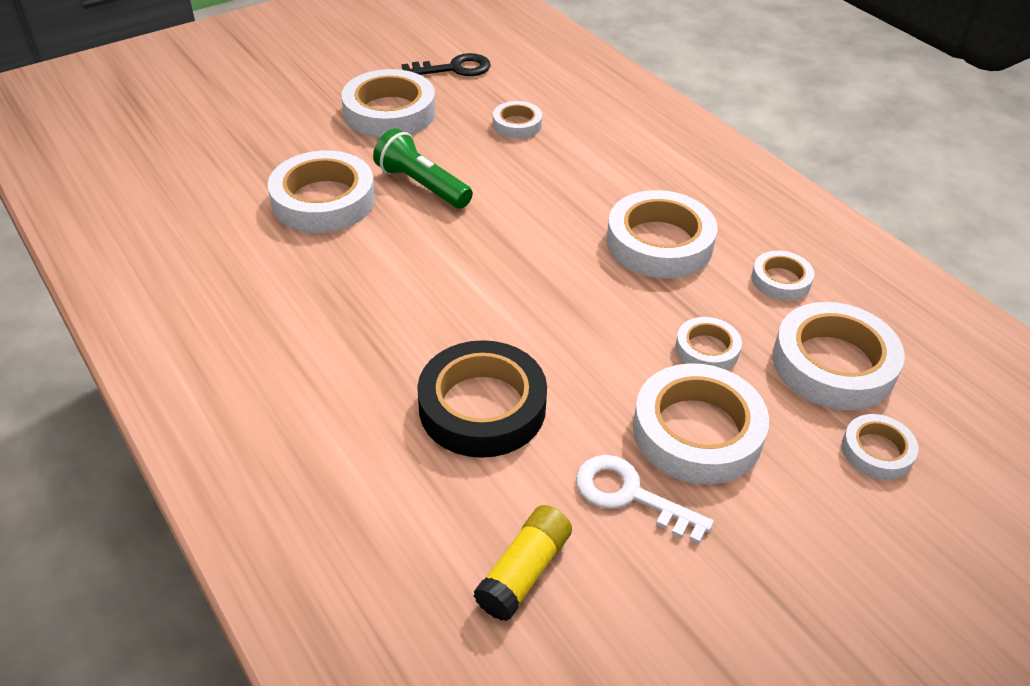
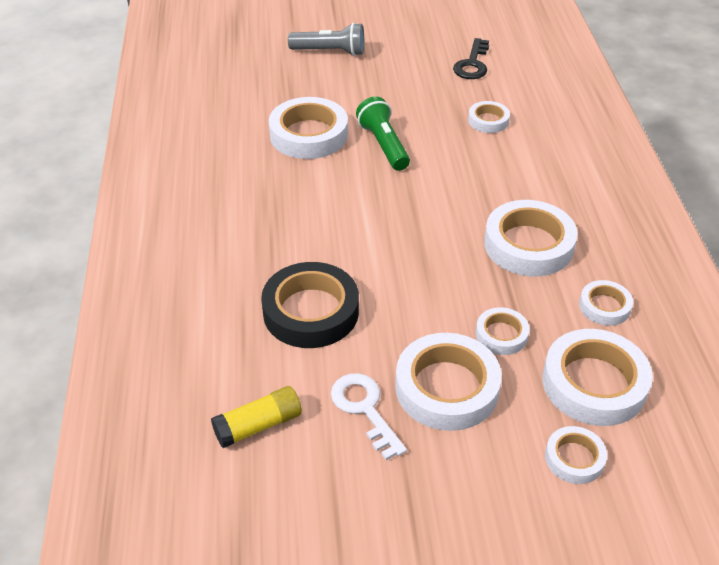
camera: 30 degrees right, 0 degrees up
white tape [341,69,436,138] -> none
black key [402,53,491,76] -> black key turned 90 degrees clockwise [453,38,489,79]
none -> grey flashlight [288,23,364,56]

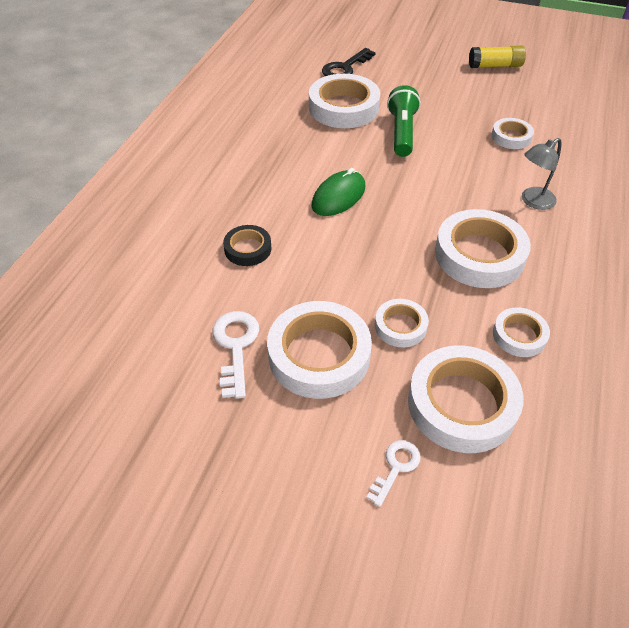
camera: 25 degrees right, 5 degrees up
yellow glue stick [211,386,302,448] -> yellow glue stick moved to [469,45,526,68]
black tape [261,262,359,348] -> black tape [223,225,271,266], size x0.53
grey flashlight [288,23,364,56] -> none
black key [453,38,489,79] -> black key moved to [322,48,376,76]
white tape [545,426,607,484] -> white key [367,440,421,507]
none -> green mouse [311,168,365,216]
none -> grey lamp [522,138,562,210]

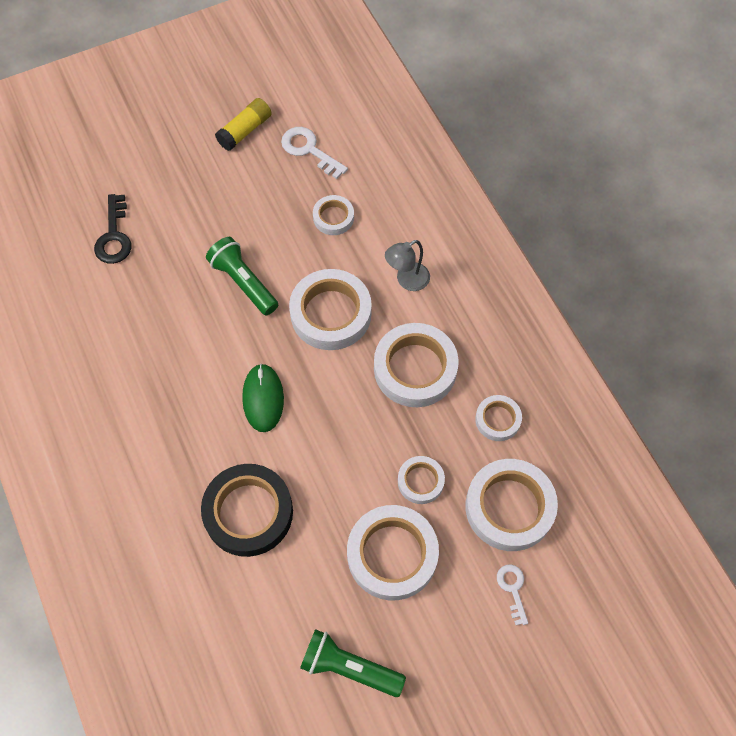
camera: 45 degrees left, 15 degrees up
white key [212,311,259,399] -> white key moved to [281,127,348,179]
black tape [223,225,271,266] -> black tape [201,464,293,557], size x1.88
white tape [309,74,380,128] -> white tape moved to [289,269,372,350]
grey lamp [522,138,562,210] -> grey lamp turned 45 degrees clockwise [385,240,430,291]
none -> green flashlight [300,629,406,697]

